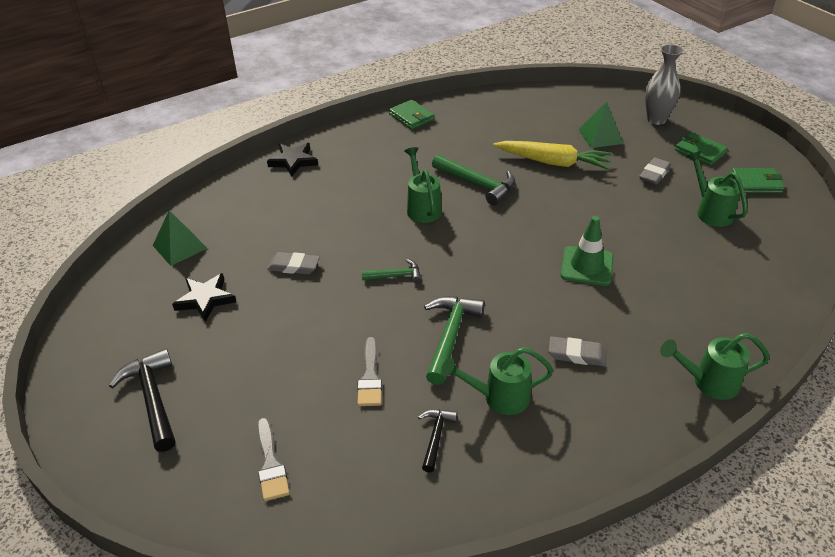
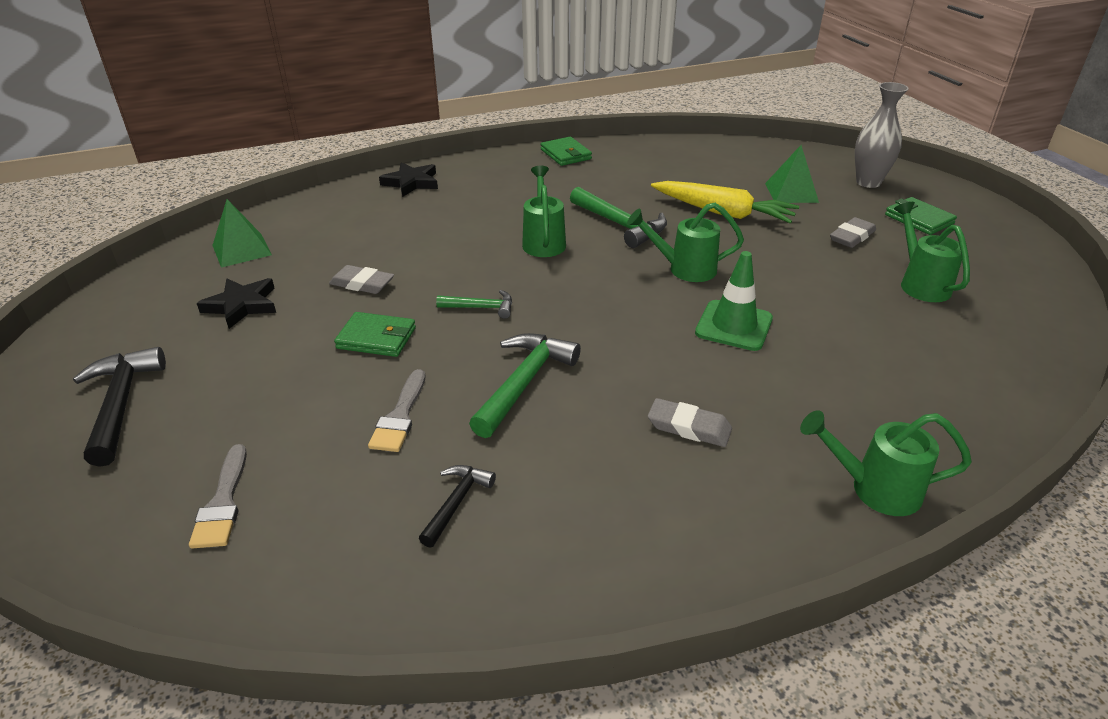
camera: 10 degrees right, 5 degrees down
green watering can [441,347,554,415] -> green watering can moved to [627,203,744,282]
green wallet [732,168,785,193] -> green wallet moved to [334,312,416,357]

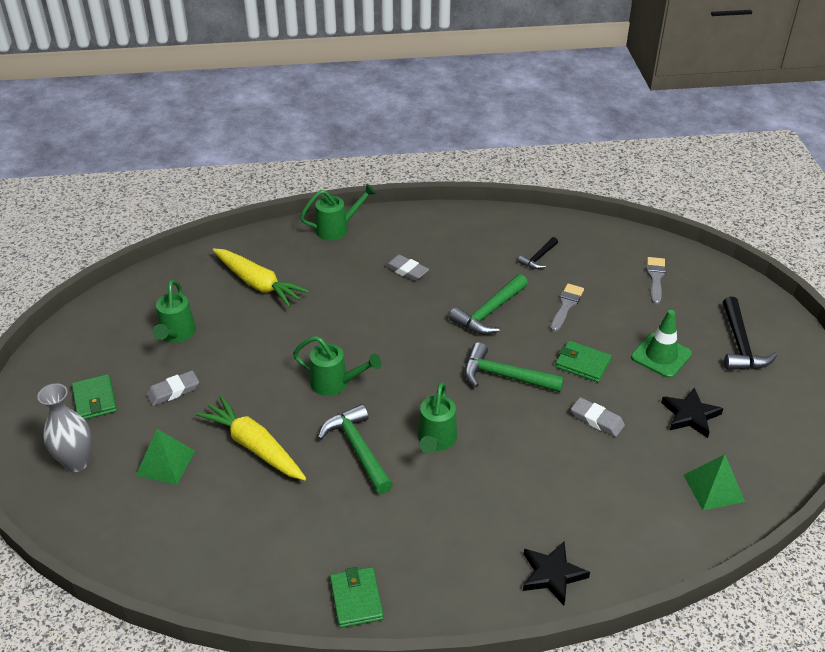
camera: 165 degrees left, 5 degrees up
green hammer [436,290,512,319] -> green hammer [465,342,564,392], size x1.73
green traffic cone [695,251,773,351] -> green traffic cone moved to [631,310,692,378]
green watering can [800,410,972,516] -> green watering can turned 45 degrees counterclockwise [300,184,376,240]
none -> yellow carrot [212,248,309,307]

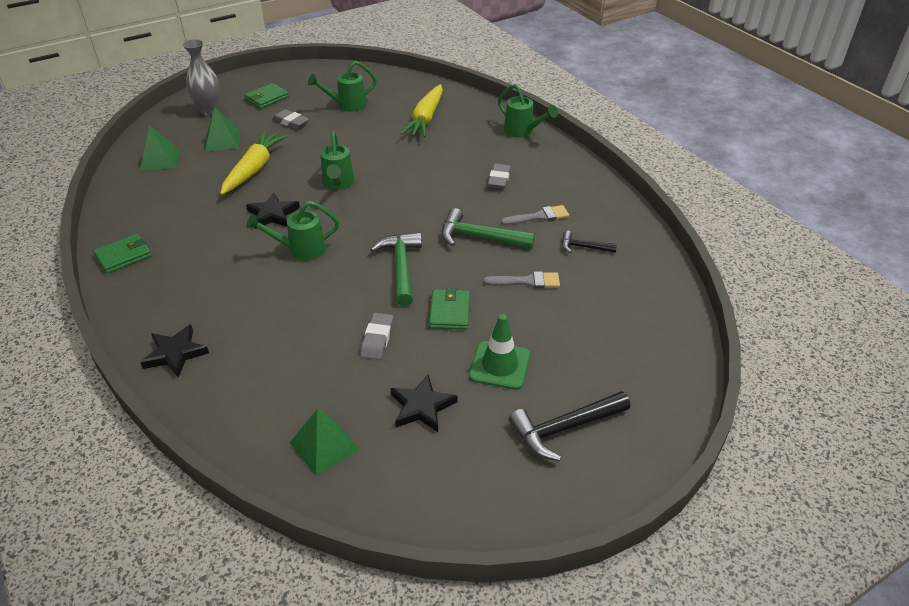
camera: 65 degrees right, 0 degrees up
green hammer [318,404,393,494] -> black star [246,192,300,229]
grey brush [647,257,666,305] -> grey brush moved to [501,205,569,226]
none -> green pyramid [140,125,179,171]

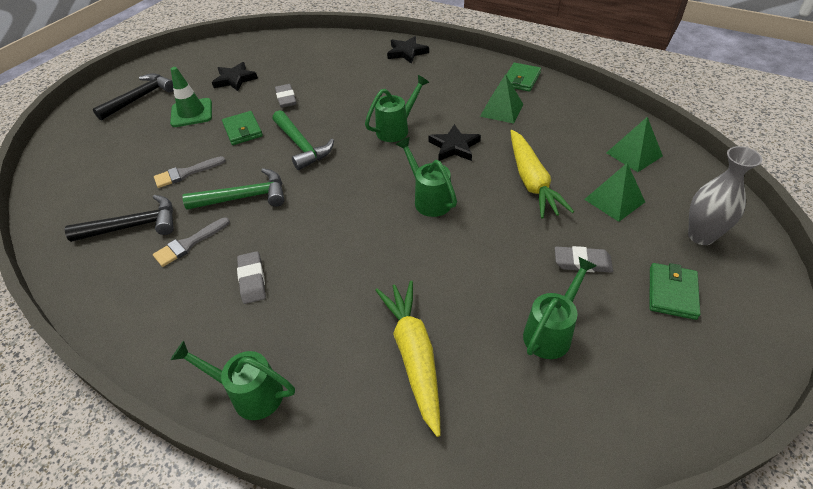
camera: 155 degrees right, 5 degrees up
green pyramid [290,409,360,476] -> green pyramid moved to [480,74,523,124]
black hammer [562,230,617,253] -> black hammer [65,195,174,242], size x1.73

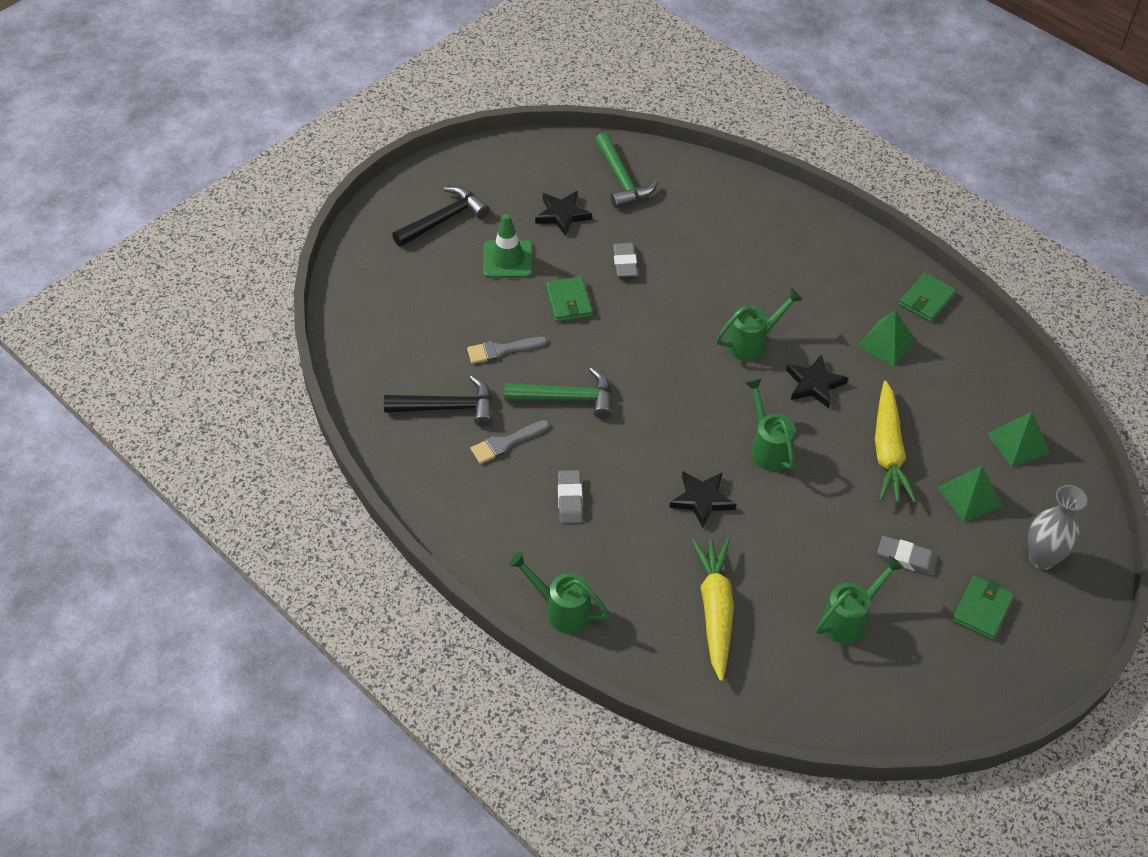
camera: 10 degrees right, 5 degrees up
green hammer [273,110,334,170] -> green hammer moved to [595,132,658,208]
black star [387,36,429,64] -> black star moved to [670,471,736,528]

